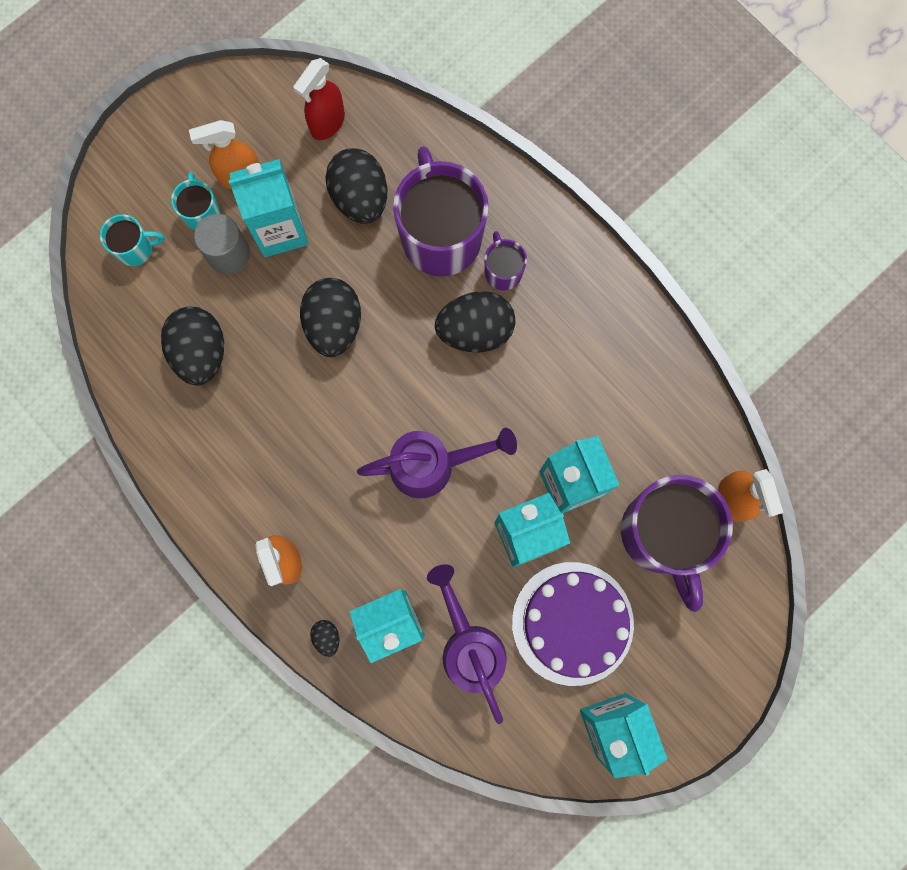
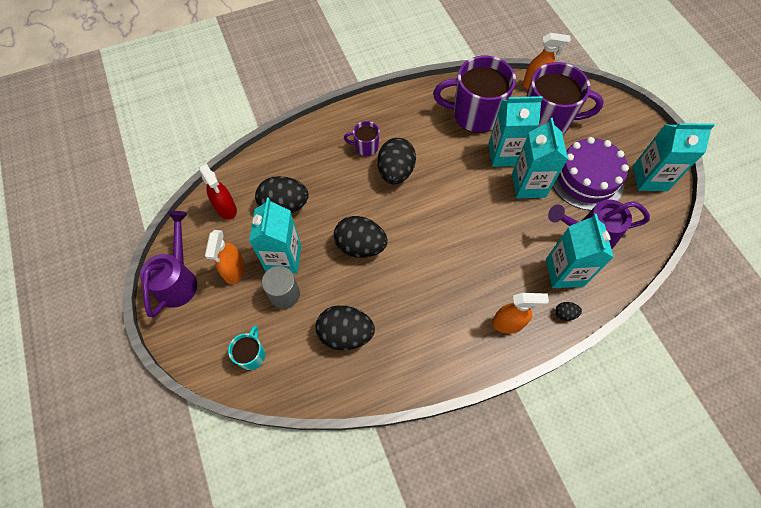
camera: 70 degrees left, 15 degrees down
turquoise mug [171,172,221,231] -> none
purple watering can [357,428,517,499] -> purple watering can moved to [140,211,197,318]
purple mug [393,146,489,276] -> purple mug moved to [433,56,516,133]

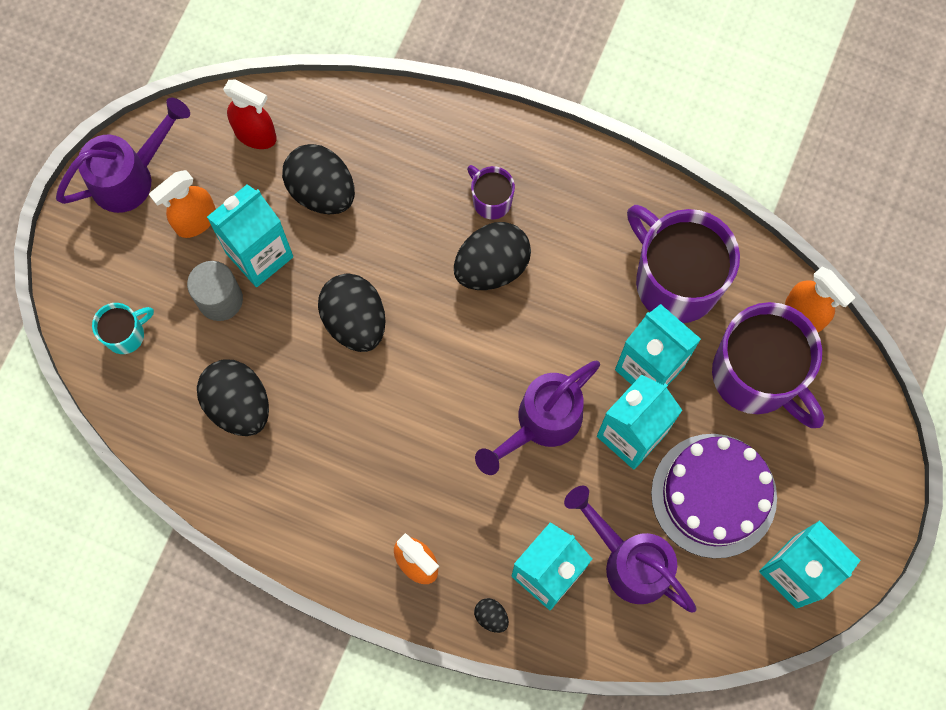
camera: 45 degrees right, 10 degrees up
red spray bottle [198,163,237,220] -> red spray bottle turned 75 degrees counterclockwise [223,79,277,149]
none -> purple watering can [475,361,600,475]

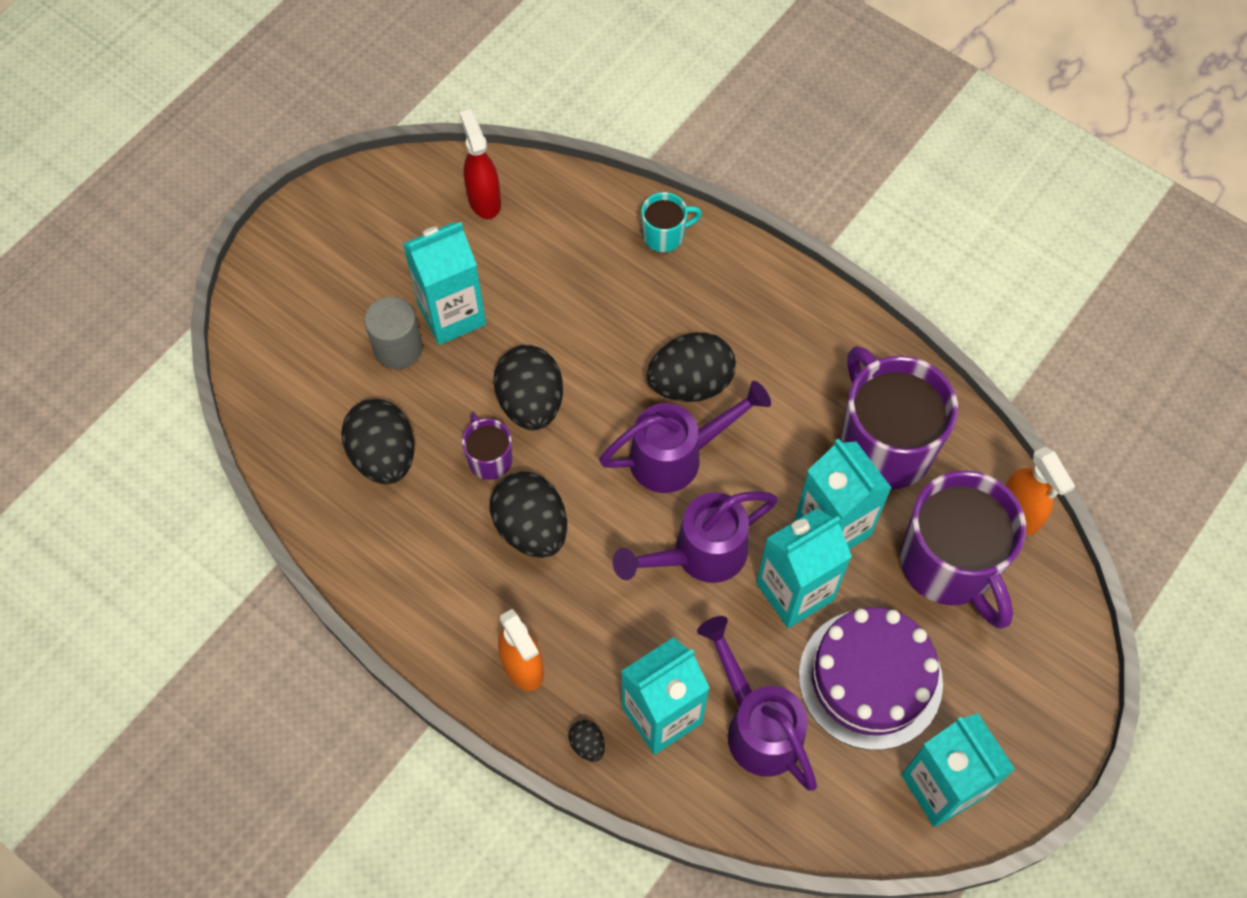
camera: 15 degrees right, 10 degrees down
purple watering can [56,98,190,213] -> purple watering can moved to [599,381,771,493]
turquoise mug [92,303,154,354] -> turquoise mug moved to [641,192,702,253]
orange spray bottle [149,170,216,238] -> none
red spray bottle [223,79,277,149] -> red spray bottle turned 150 degrees counterclockwise [460,109,501,219]
black egg [282,144,355,214] -> black egg moved to [490,472,567,558]
purple mug [467,165,515,219] -> purple mug moved to [462,413,512,480]

